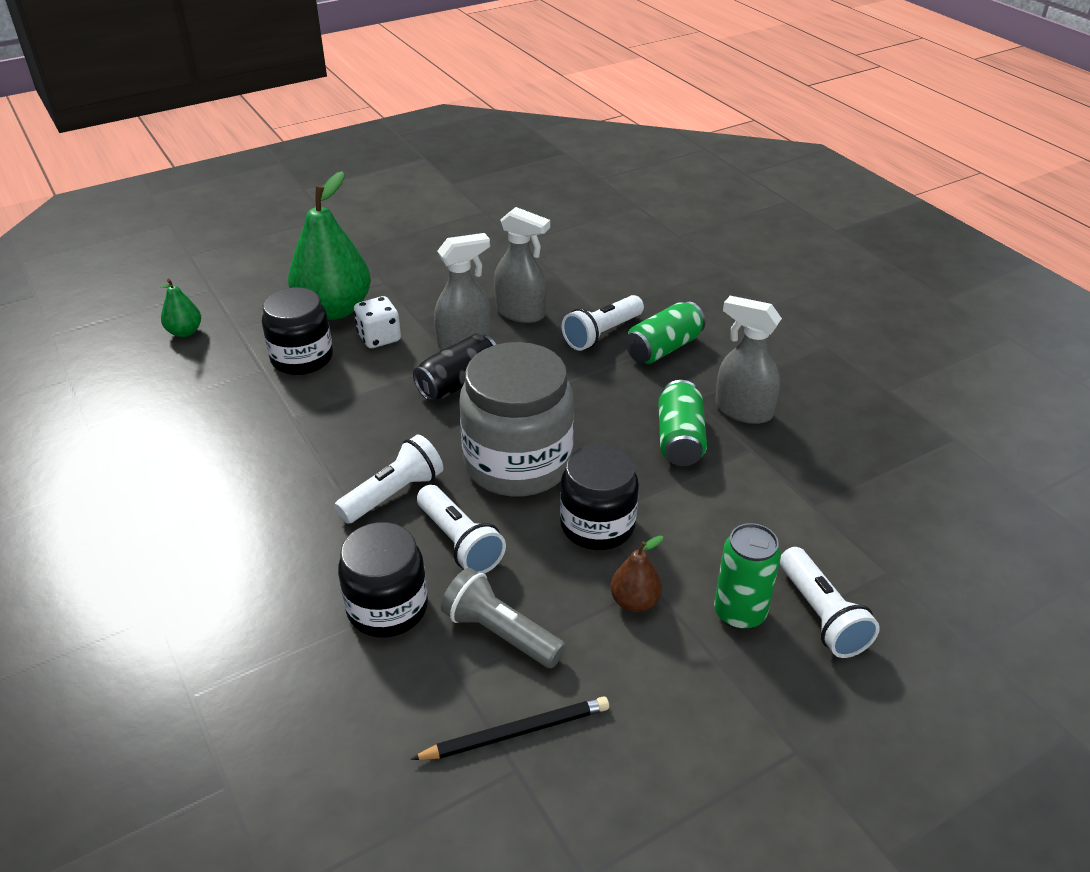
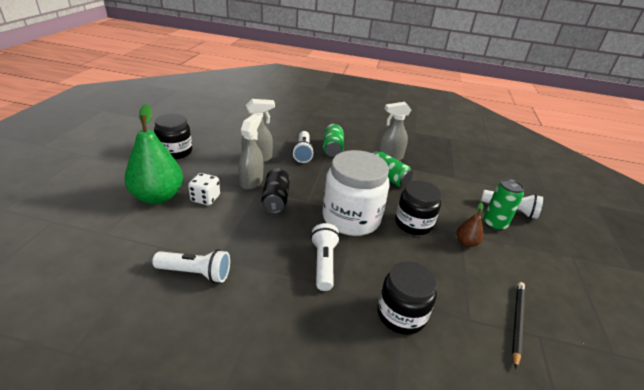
camera: 50 degrees left, 5 degrees down
green pear [161,279,201,337] -> none
black jar [262,287,333,375] -> black jar moved to [154,114,192,159]
white flashlight [417,485,506,574] -> white flashlight moved to [152,249,230,283]
grey flashlight [441,568,566,668] -> none
grey jar [459,342,574,497] -> white jar [322,150,390,236]

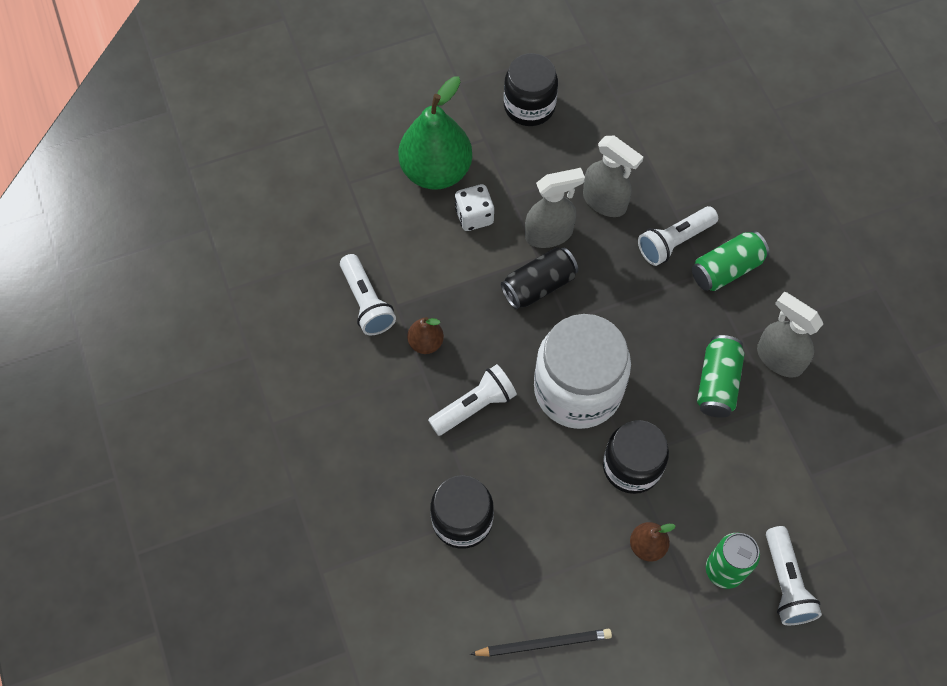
camera: 60 degrees right, 30 degrees up
none -> brown pear [407,317,444,354]

